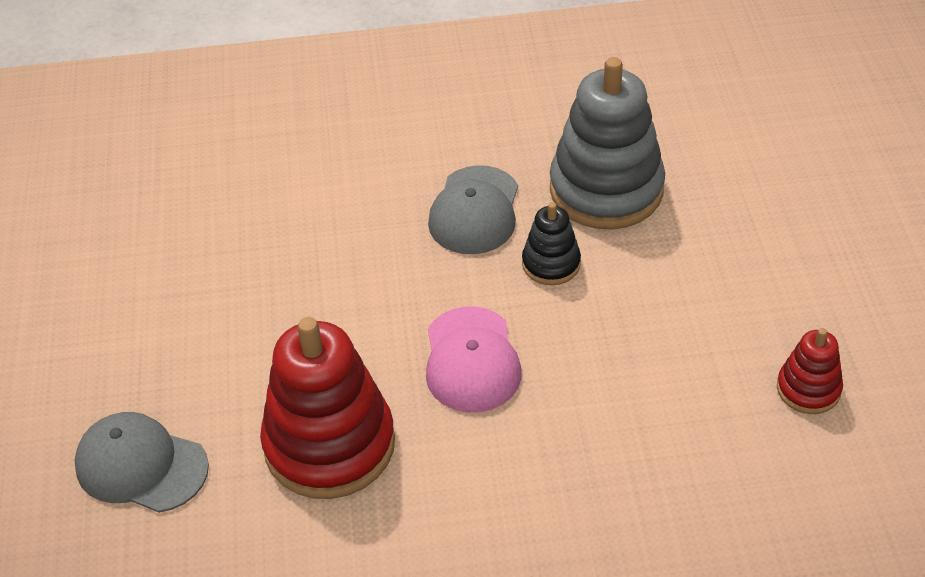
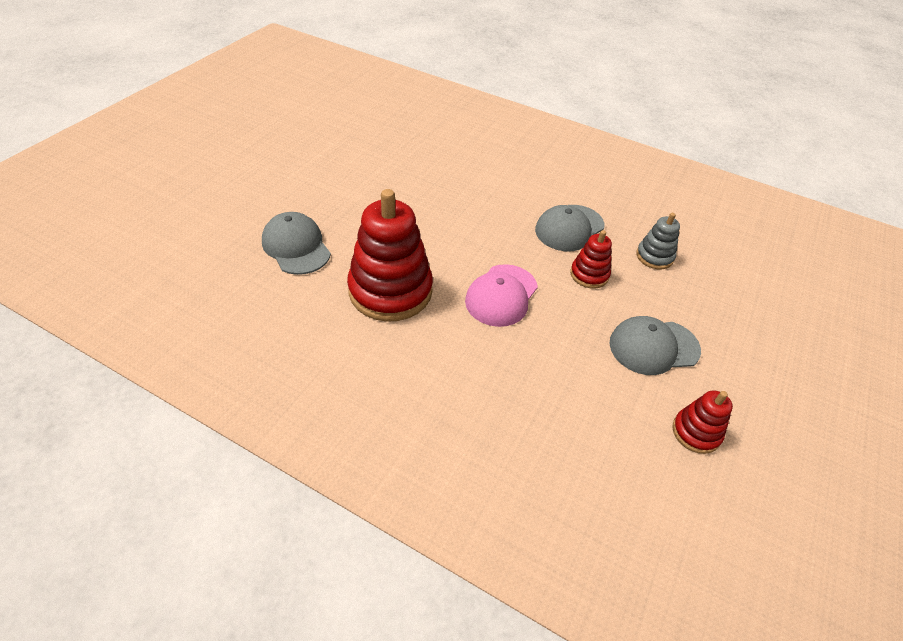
camera: 30 degrees right, 0 degrees up
black stacking toy [522,202,581,285] -> red stacking toy [570,230,612,288]
grey stacking toy [550,57,665,230] -> grey stacking toy [636,213,680,269], size x0.49
none -> grey cap [610,316,701,375]

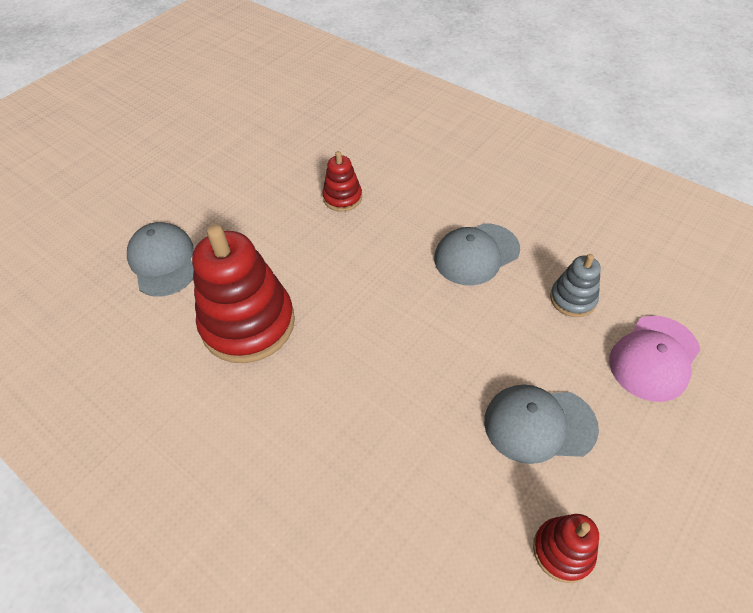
camera: 15 degrees right, 5 degrees up
pink cap [465,264,538,327] -> pink cap moved to [609,316,700,402]
red stacking toy [570,230,612,288] -> red stacking toy moved to [322,151,362,212]

